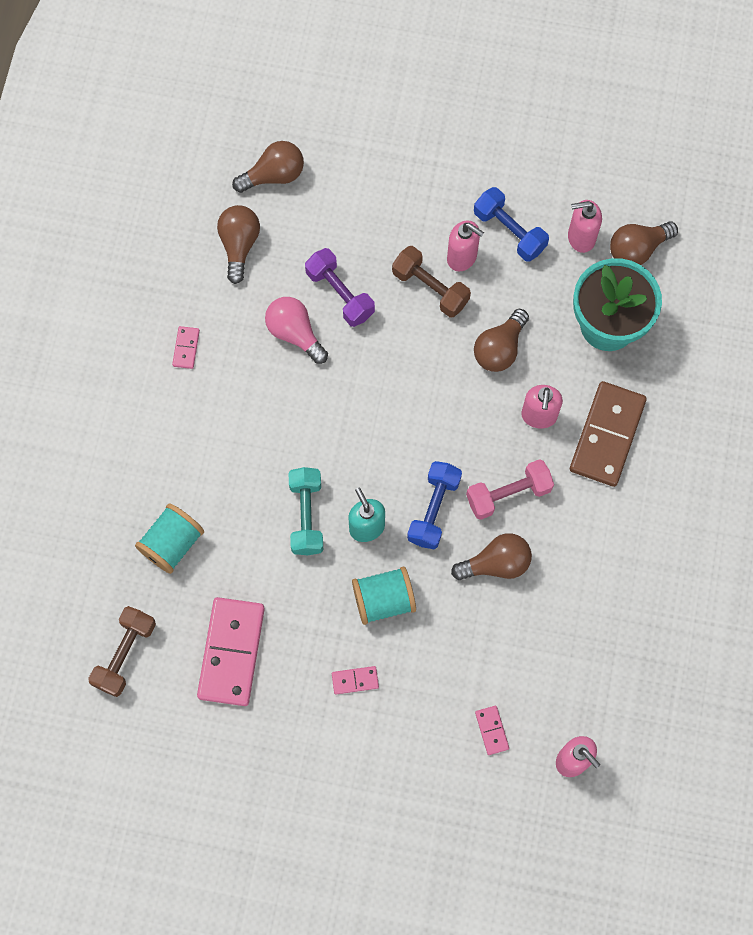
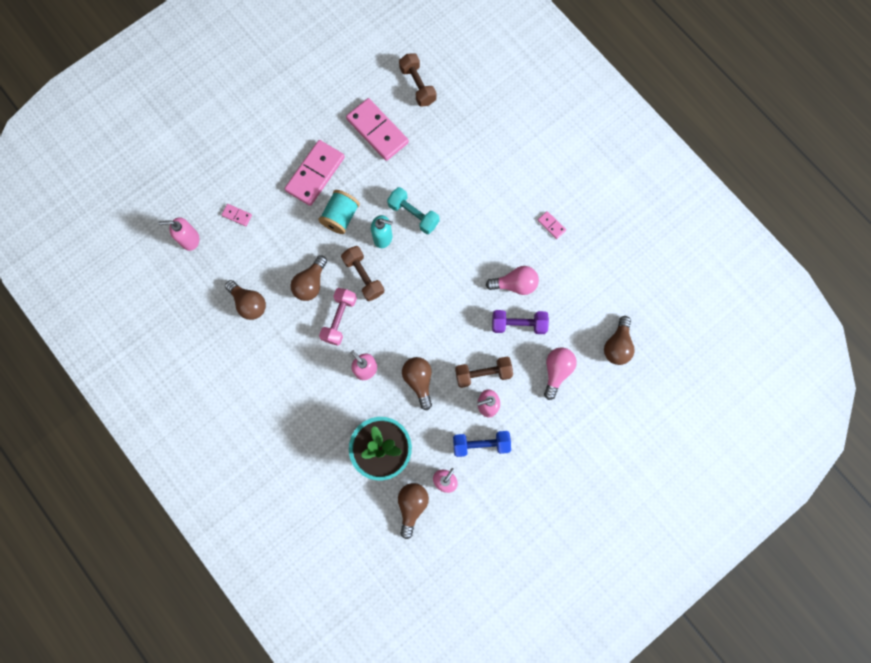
camera: 130 degrees right, 5 degrees up
turquoise spool [135,503,204,574] -> none
brown light bulb [217,205,260,284] -> brown light bulb moved to [225,280,266,320]
pink domino [332,666,379,694] -> pink domino [285,140,345,206], size x2.30
blue dumbbell [407,461,462,549] -> brown dumbbell [341,246,384,301]
brown domino [570,381,647,487] -> none
none -> pink light bulb [544,347,576,400]

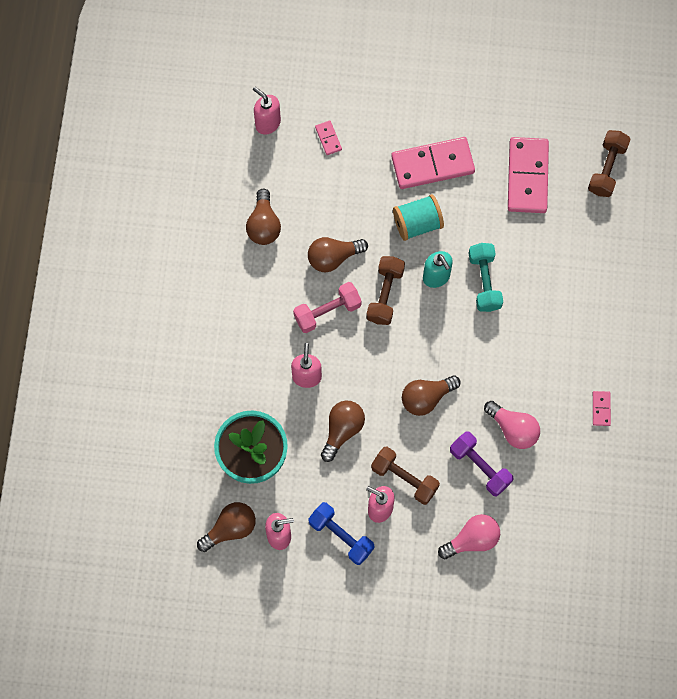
camera: 45 degrees right, 5 degrees down
brown light bulb [604,316,635,365] -> brown light bulb moved to [402,375,461,416]

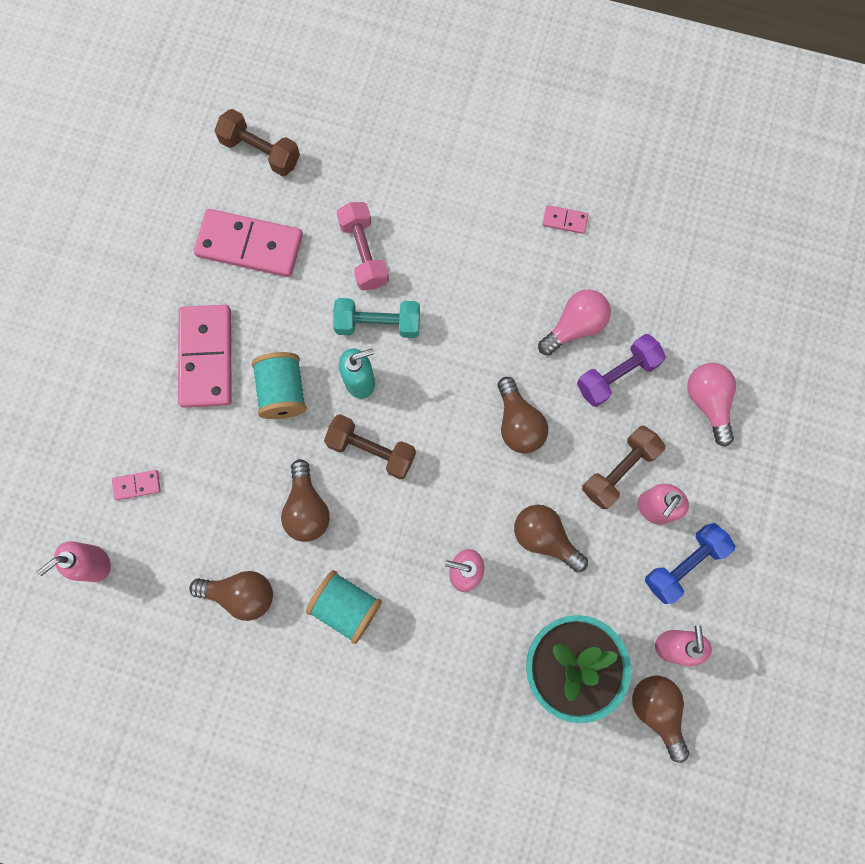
camera: 80 degrees left, 5 degrees up
pink dumbbell [293,282,362,333] -> pink dumbbell moved to [336,202,389,290]
none -> turquoise spool [306,570,382,644]

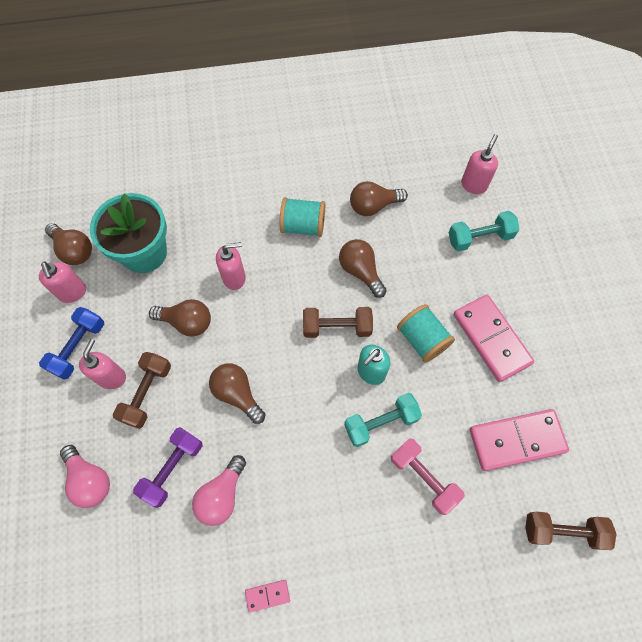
camera: 155 degrees right, 10 degrees down
pink domino [112,470,161,500] -> turquoise dumbbell [449,211,520,252]

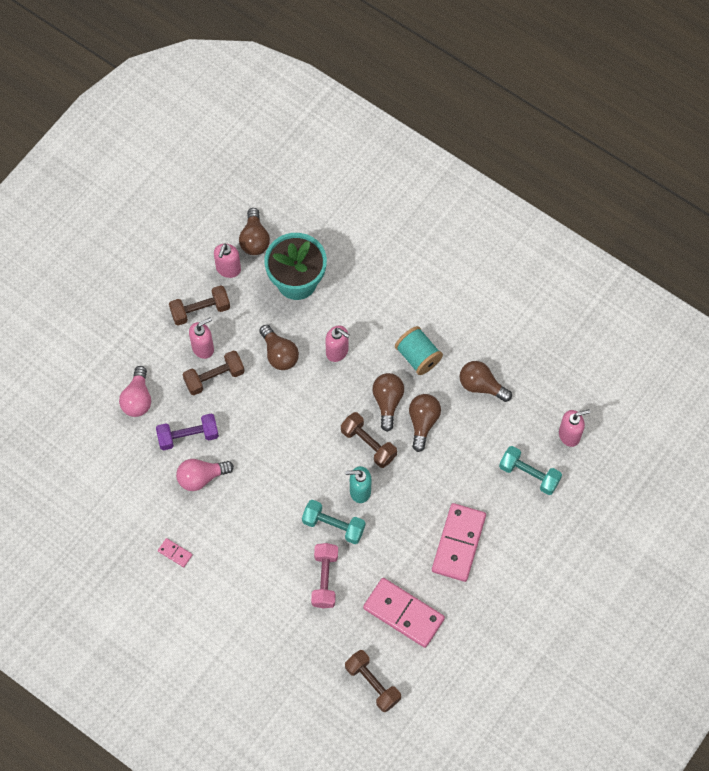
camera: 45 degrees right, 0 degrees up
blue dumbbell [39,307,104,380] -> brown dumbbell [169,285,230,326]
brown light bulb [209,363,265,424] -> brown light bulb moved to [372,373,404,432]
turquoise spool [397,304,455,363] -> none

